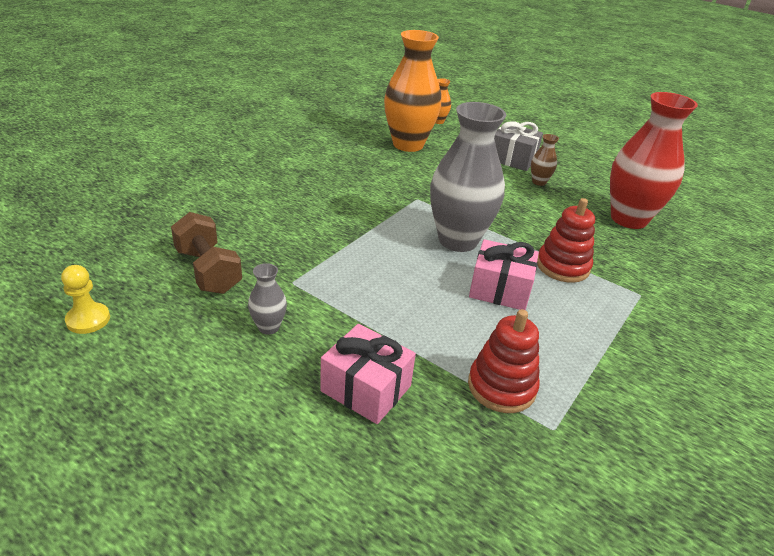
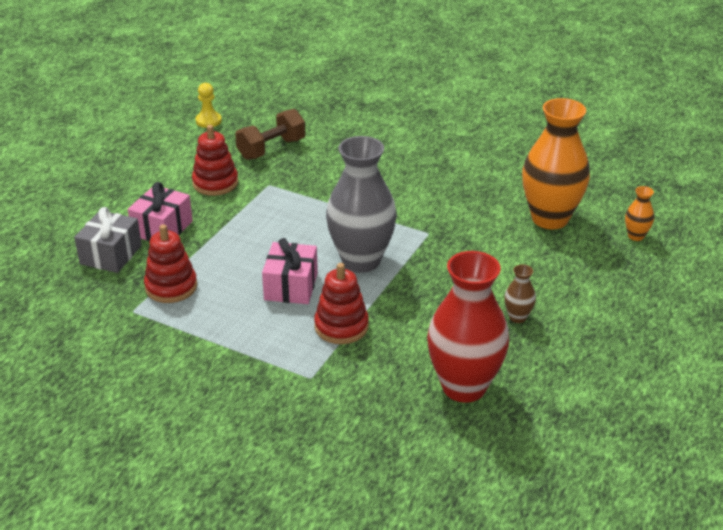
camera: 85 degrees right, 0 degrees up
grey vase [248,263,287,335] -> red stacking toy [192,125,238,196]
grey gift [494,121,543,171] -> grey gift moved to [74,207,142,273]

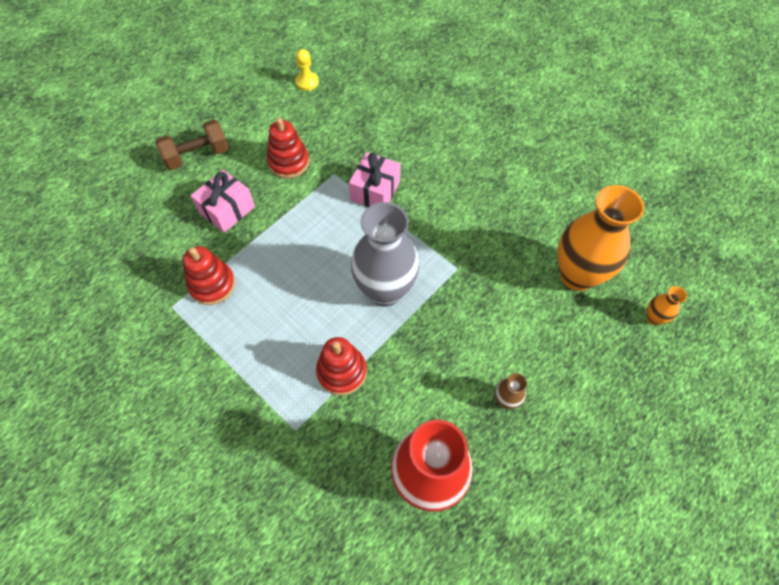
camera: 15 degrees right, 25 degrees up
grey gift [74,207,142,273] -> none
brown dumbbell [235,109,306,160] -> brown dumbbell moved to [156,119,229,171]
pink gift [262,238,318,304] -> pink gift moved to [349,152,401,207]

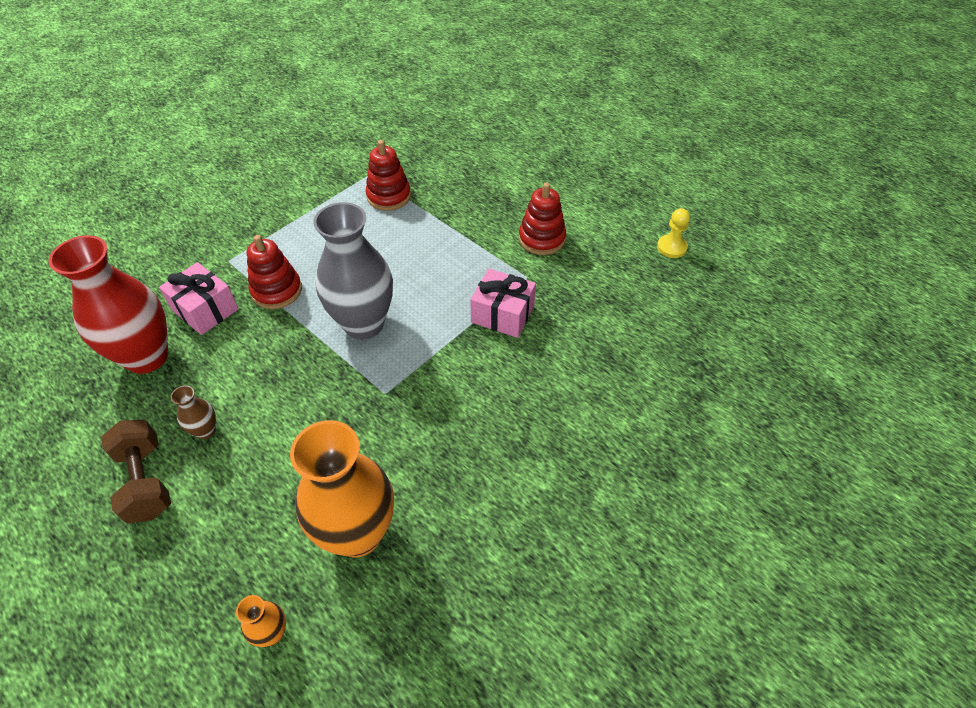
camera: 90 degrees right, 10 degrees down
brown dumbbell [156,119,229,171] -> brown dumbbell moved to [101,420,171,524]
pink gift [191,170,255,233] -> pink gift moved to [159,262,239,335]

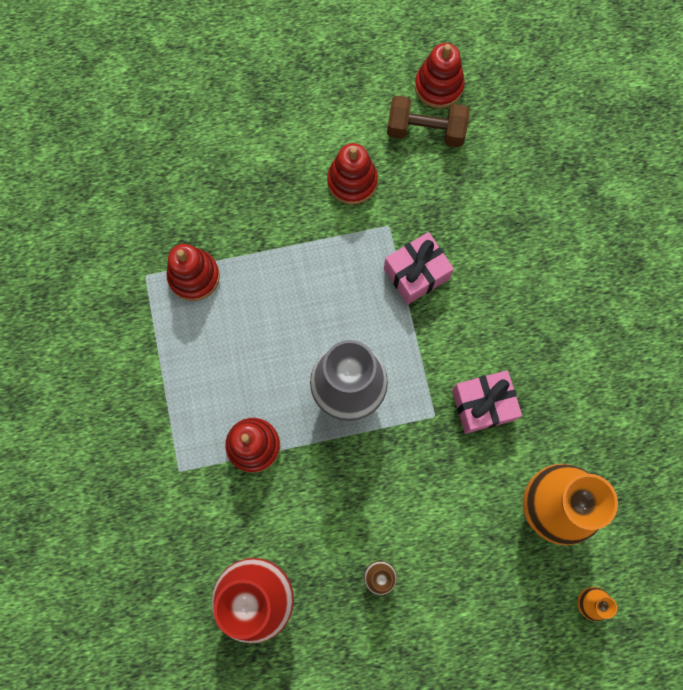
camera: 55 degrees left, 25 degrees up
brown dumbbell [101,420,171,524] -> brown dumbbell moved to [387,95,469,147]
pink gift [159,262,239,335] -> pink gift moved to [452,370,522,434]
yellow pawn [657,208,690,258] -> red stacking toy [415,43,465,108]

